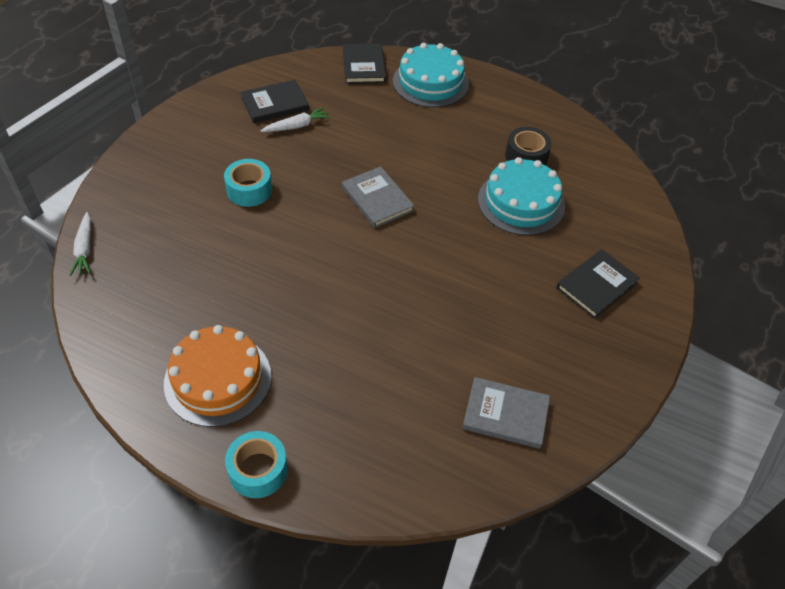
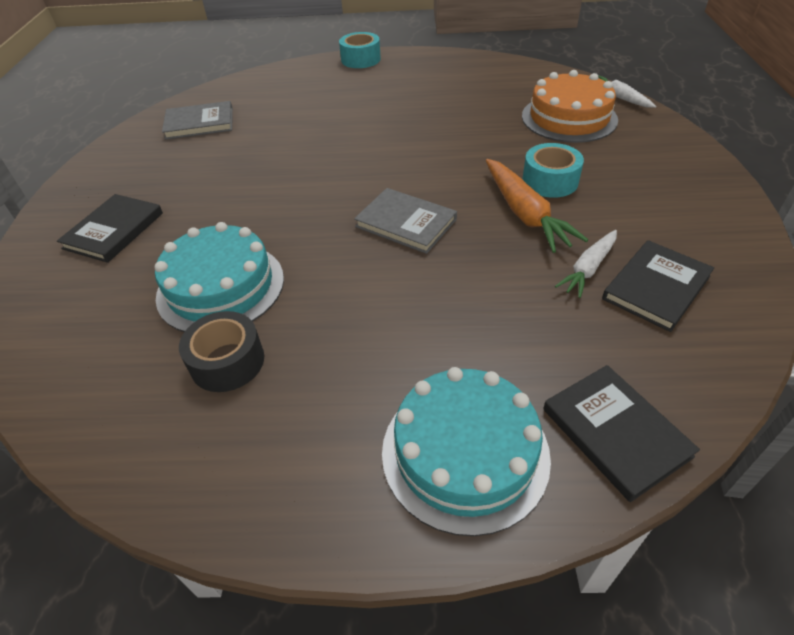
camera: 160 degrees right, 5 degrees down
orange cake [164,325,271,427] -> orange cake moved to [522,70,618,143]
none -> orange carrot [486,159,588,253]

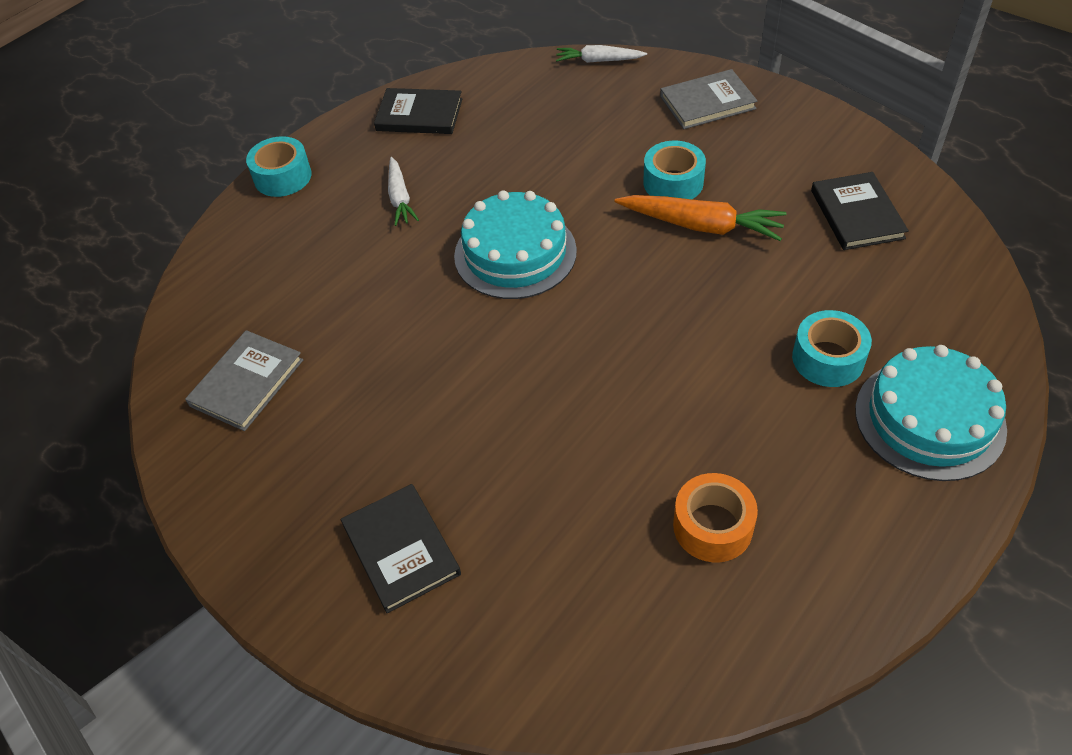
camera: 50 degrees left, 5 degrees up
turquoise cake [154,222,284,332] -> turquoise cake moved to [454,190,577,299]
black tape [179,311,264,392] -> orange tape [673,473,758,562]
grey book [354,188,457,254] -> grey book moved to [660,69,758,129]
orange cake [522,70,618,143] -> none
black book [543,365,700,502] -> black book moved to [374,88,462,134]
white carrot [555,230,617,298] -> white carrot moved to [388,157,419,226]
none -> turquoise tape [792,310,872,387]

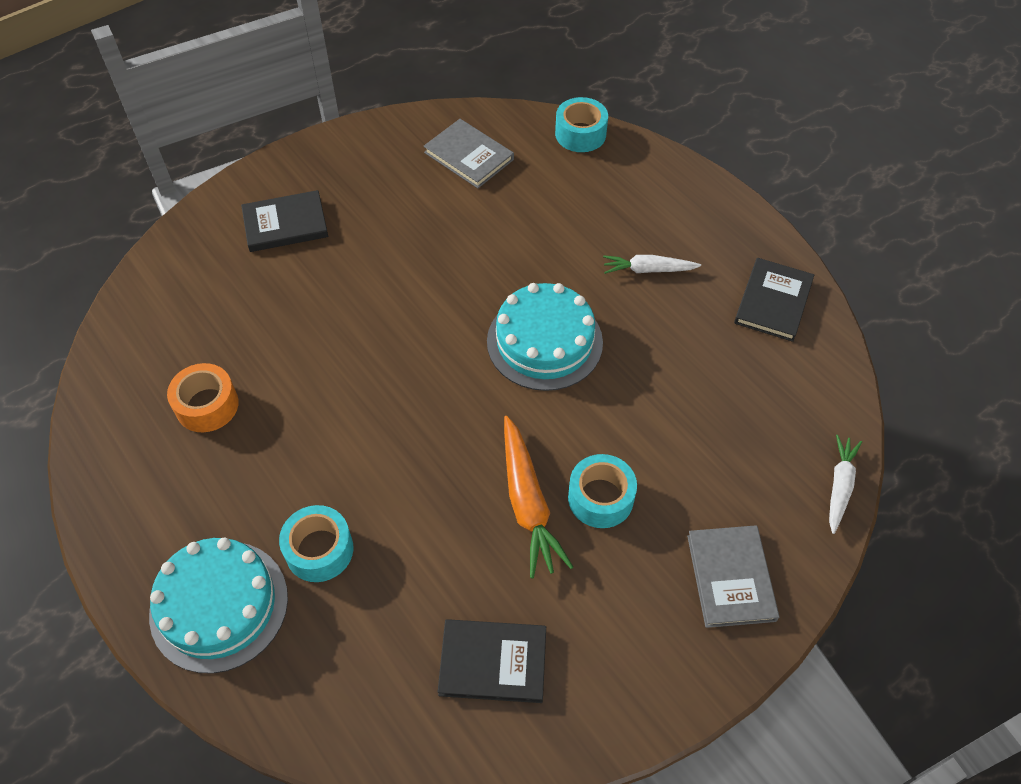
camera: 100 degrees right, 5 degrees up
turquoise tape [246,136,312,197] -> turquoise tape moved to [555,97,608,152]
orange carrot [615,195,787,241] -> orange carrot turned 45 degrees counterclockwise [504,416,573,579]

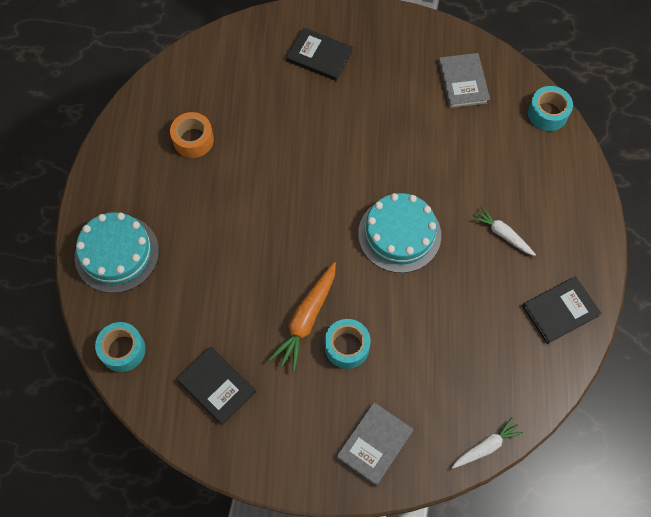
camera: 40 degrees right, 10 degrees up
turquoise tape [279,505,354,582] -> turquoise tape moved to [95,322,146,372]

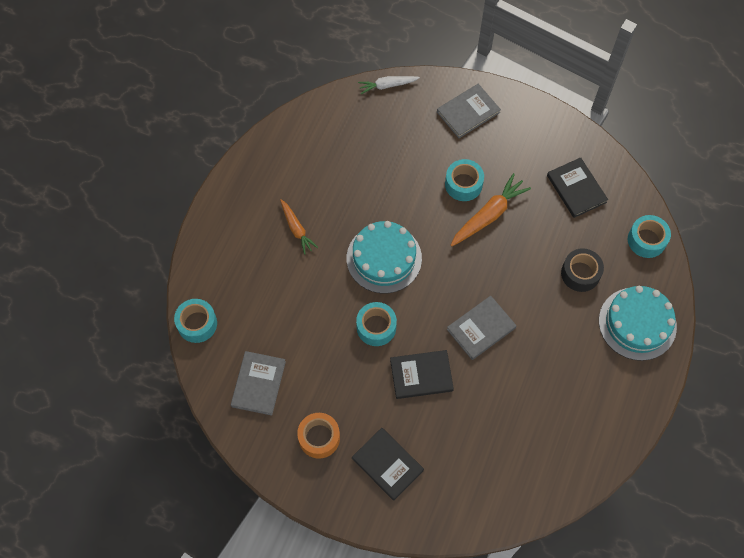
camera: 160 degrees left, 0 degrees up
orange tape [170,112,214,158] -> orange tape moved to [297,413,340,459]
white carrot [472,206,536,256] -> orange carrot [280,199,318,255]
black book [522,276,602,344] -> black book moved to [390,350,454,399]
none -> turquoise tape [356,302,397,346]
none -> grey book [447,296,517,360]
none -> black tape [561,248,604,292]

